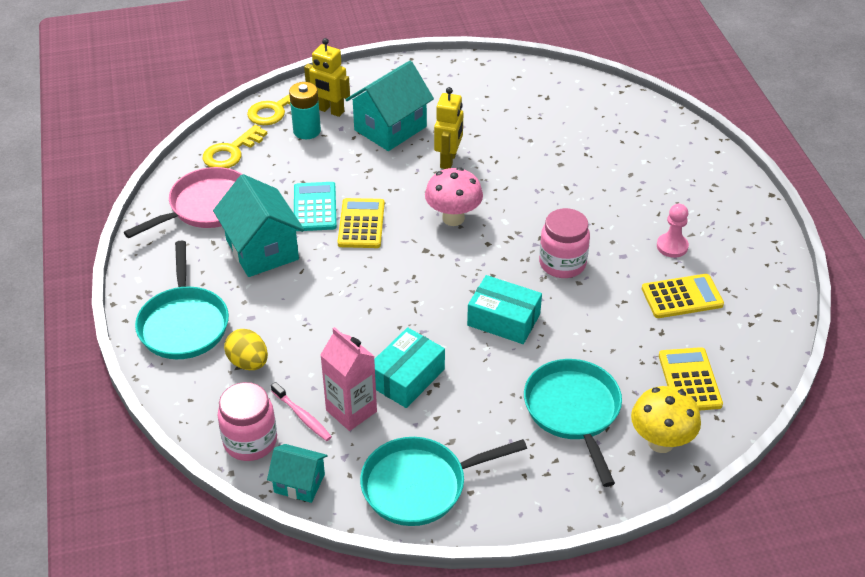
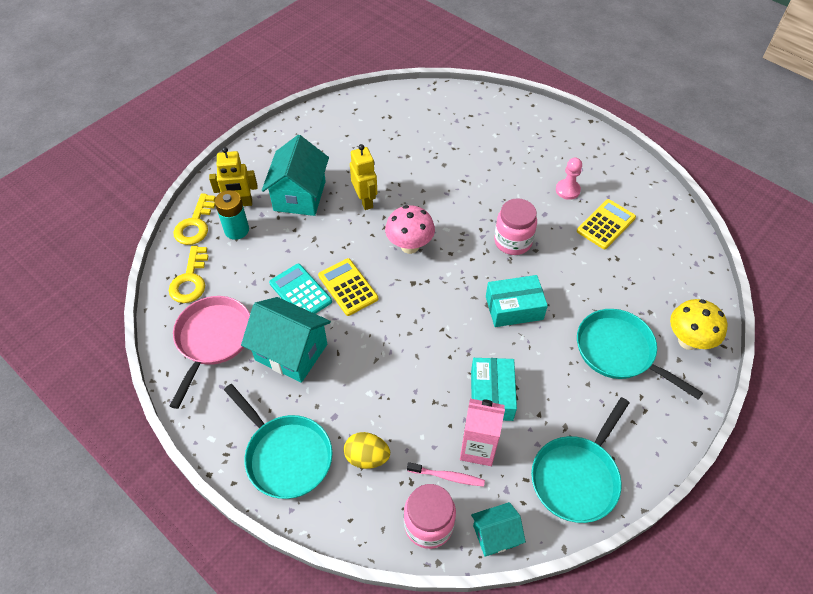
camera: 35 degrees left, 10 degrees up
yellow calculator [659,347,723,411] -> none

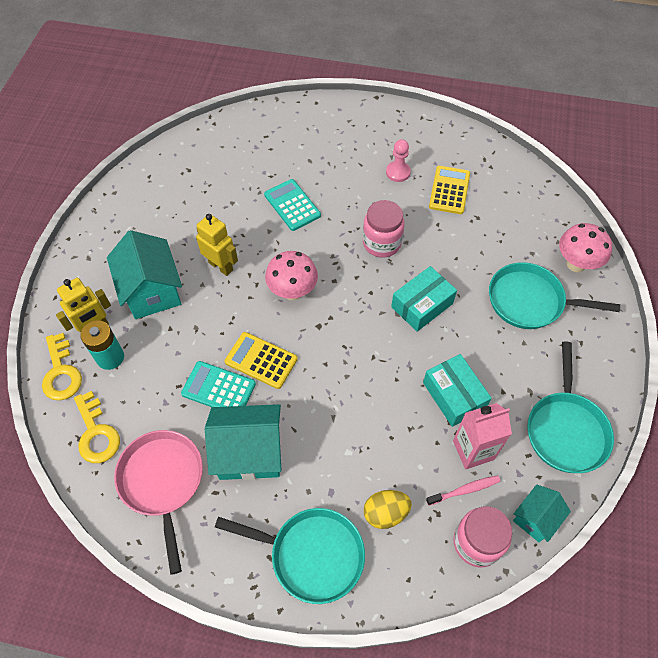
camera: 30 degrees left, 5 degrees up
yellow mushroom [670,299,727,350] -> pink mushroom [559,223,612,272]
none -> turquoise calculator [264,179,321,231]

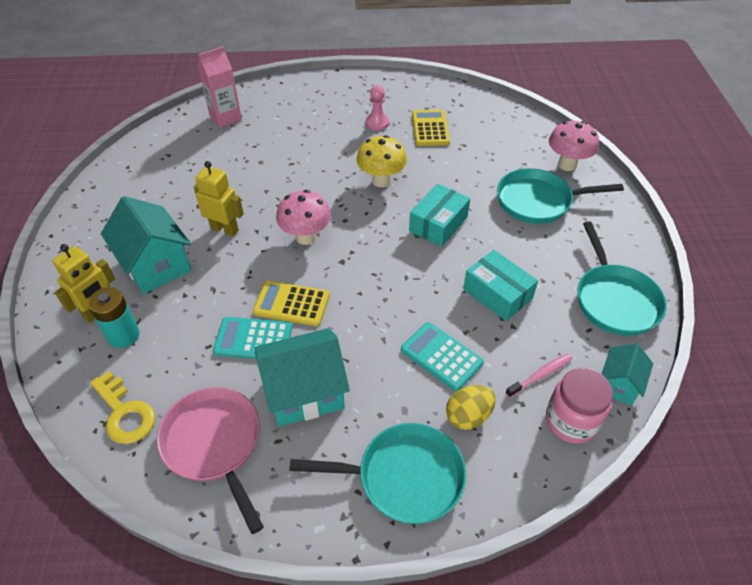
camera: 15 degrees left, 10 degrees down
yellow key [42,333,82,401] -> none
turquoise calculator [264,179,321,231] -> turquoise calculator moved to [401,322,484,391]
pink jar [363,200,405,258] -> yellow mushroom [356,135,407,187]
pink carton [453,403,512,469] -> pink carton moved to [197,46,242,128]

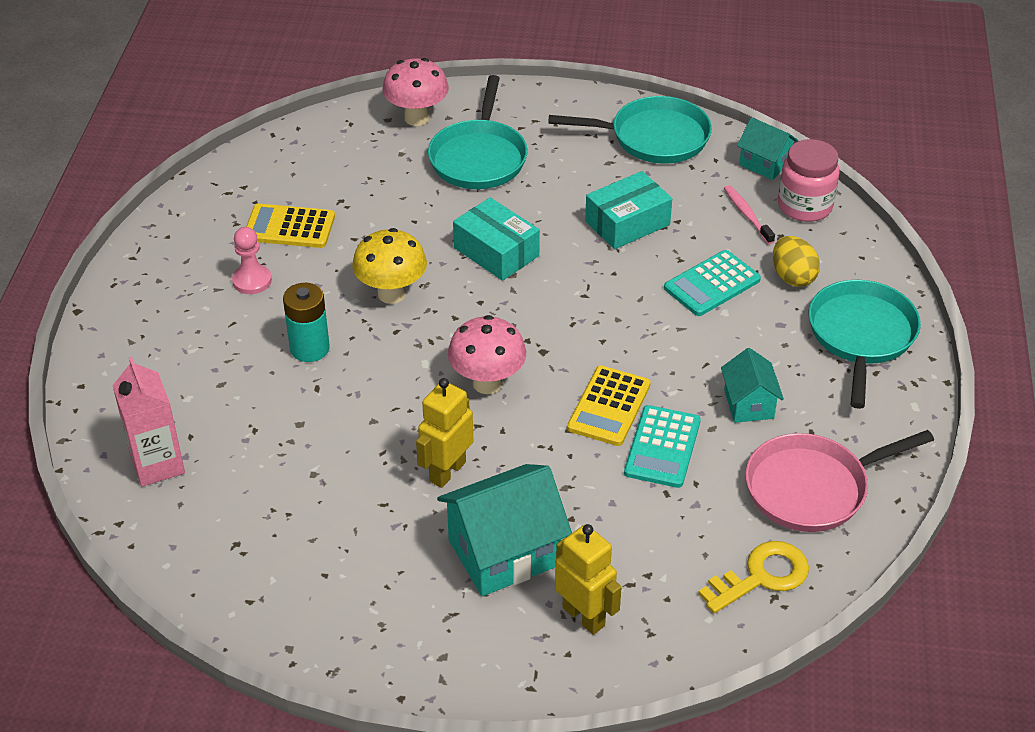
camera: 80 degrees left, 5 degrees down
turquoise battery [88,287,139,348] -> turquoise battery moved to [283,283,330,362]
turquoise house [254,328,350,427] -> turquoise house [721,348,784,423], size x0.56

